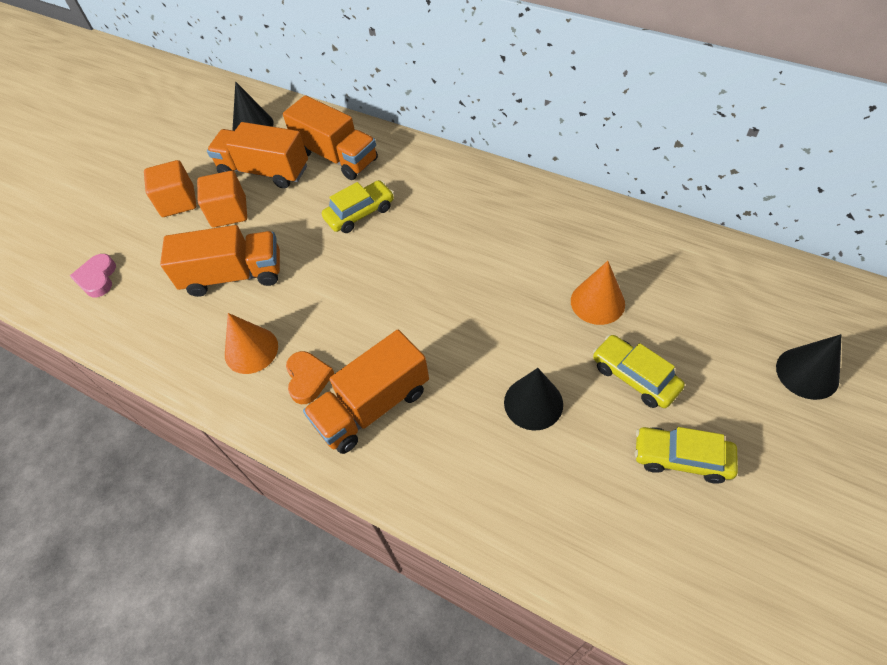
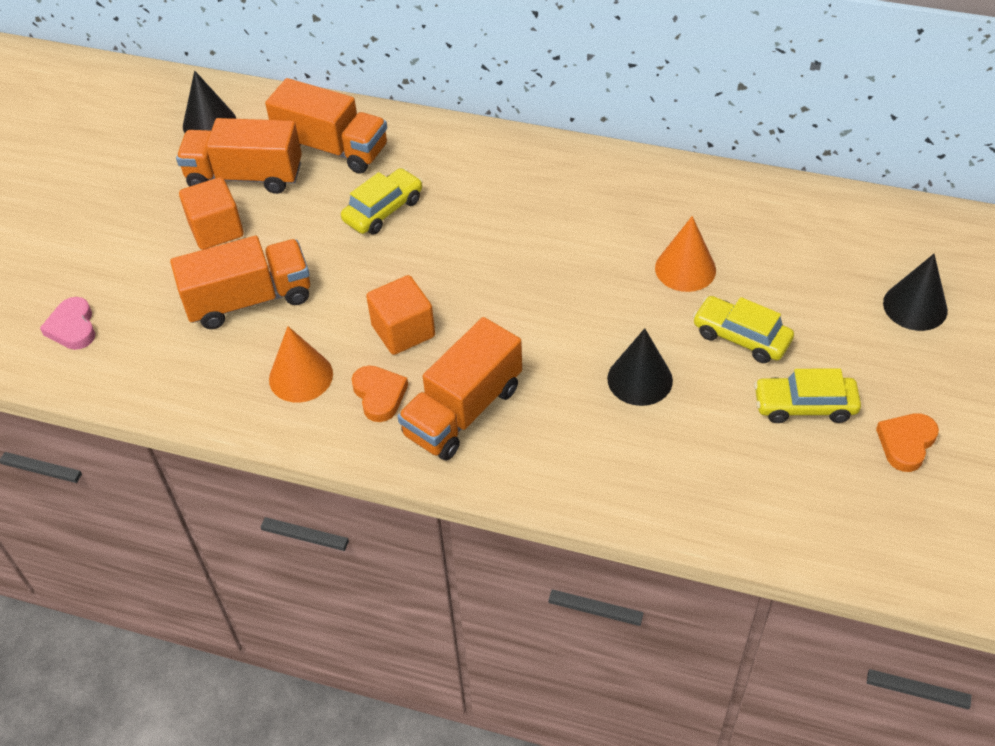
camera: 15 degrees left, 5 degrees down
orange cube [144,160,196,217] -> orange cube moved to [366,275,435,355]
none -> orange heart [876,413,939,472]

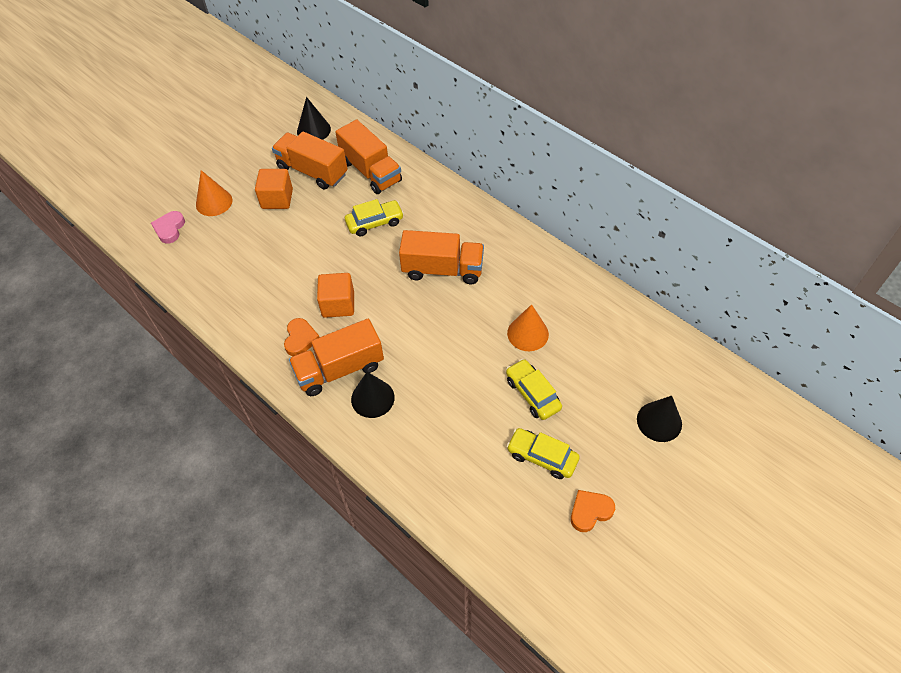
camera: 25 degrees right, 5 degrees up
orange truck [170,236,310,329] -> orange truck moved to [399,230,484,284]
orange cone [269,326,333,402] -> orange cone moved to [196,170,232,216]
black cone [607,328,673,406] -> black cone moved to [351,372,395,418]

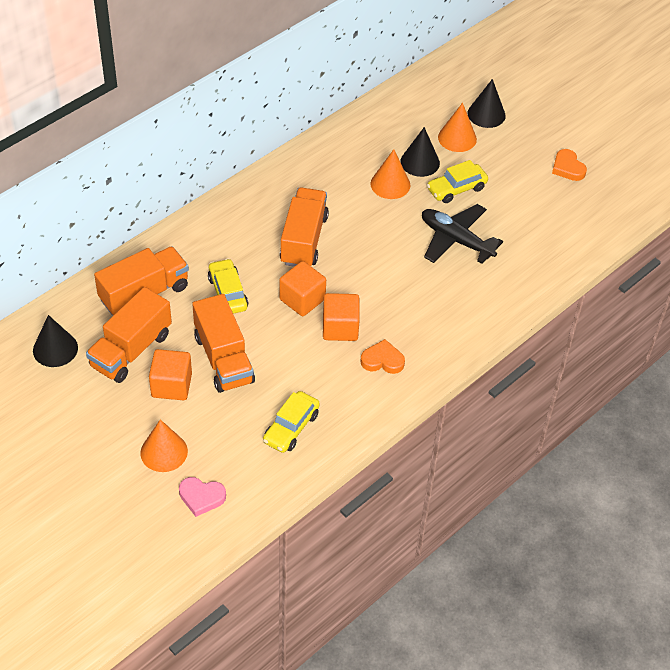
camera: 90 degrees left, 5 degrees down
orange truck [289,319,384,396] -> orange truck moved to [192,294,255,393]
black cone [351,372,395,418] -> black cone moved to [400,127,440,177]
yellow car [507,428,580,479] -> yellow car moved to [263,391,320,453]
none -> orange cube [279,261,326,316]
none -> black plane [422,204,503,264]
none -> orange cone [438,103,477,152]

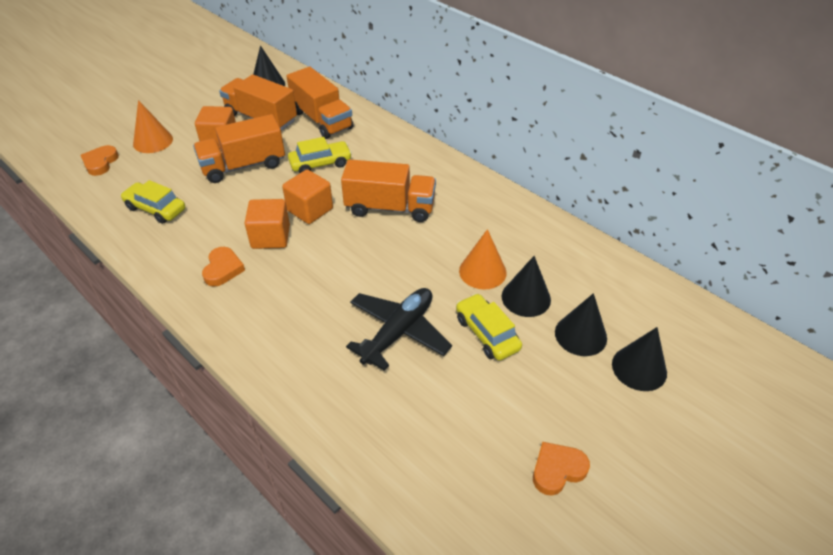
camera: 90 degrees right, 5 degrees down
pink heart [179,477,226,517] -> orange heart [81,145,119,176]
orange cone [438,103,477,152] -> black cone [555,293,607,356]

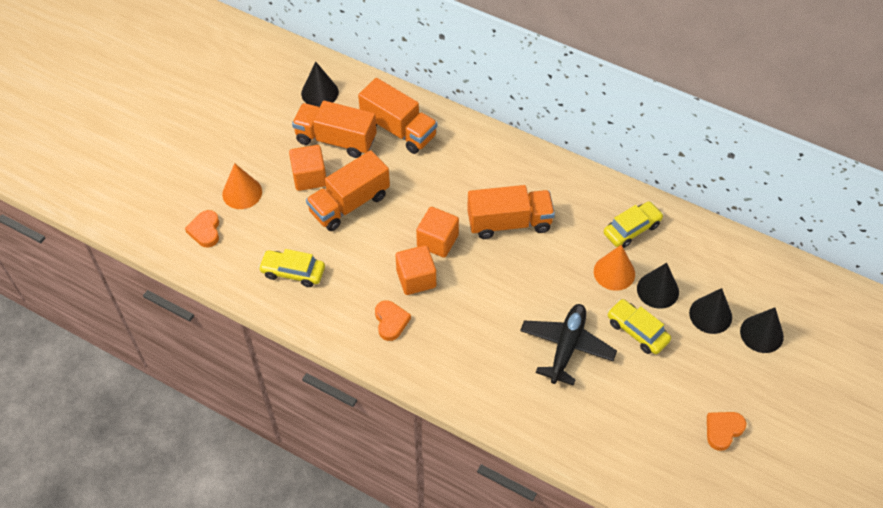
camera: 15 degrees left, 10 degrees up
yellow car [288,137,352,173] -> yellow car moved to [604,202,664,248]

